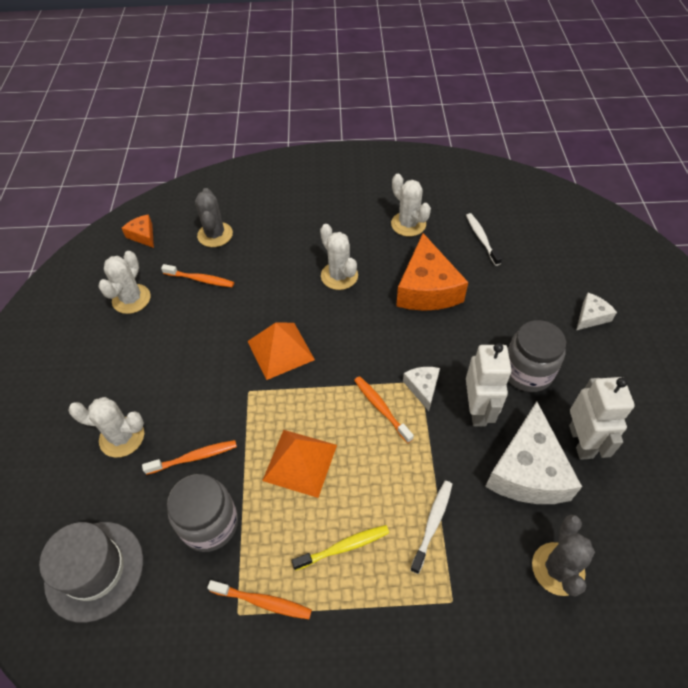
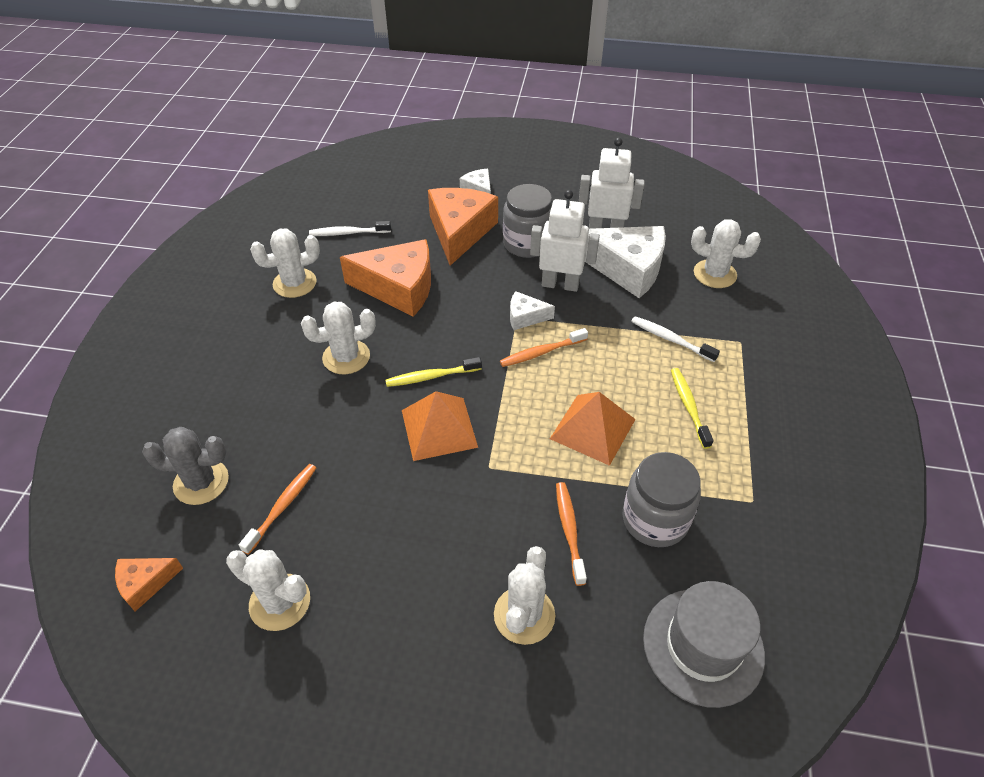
camera: 80 degrees left, 5 degrees down
orange toothbrush [207,580,312,619] -> none
grey cactus [532,515,595,597] -> white cactus [691,219,761,288]
none -> yellow toothbrush [385,357,482,387]
none -> orange cheese [428,188,498,266]

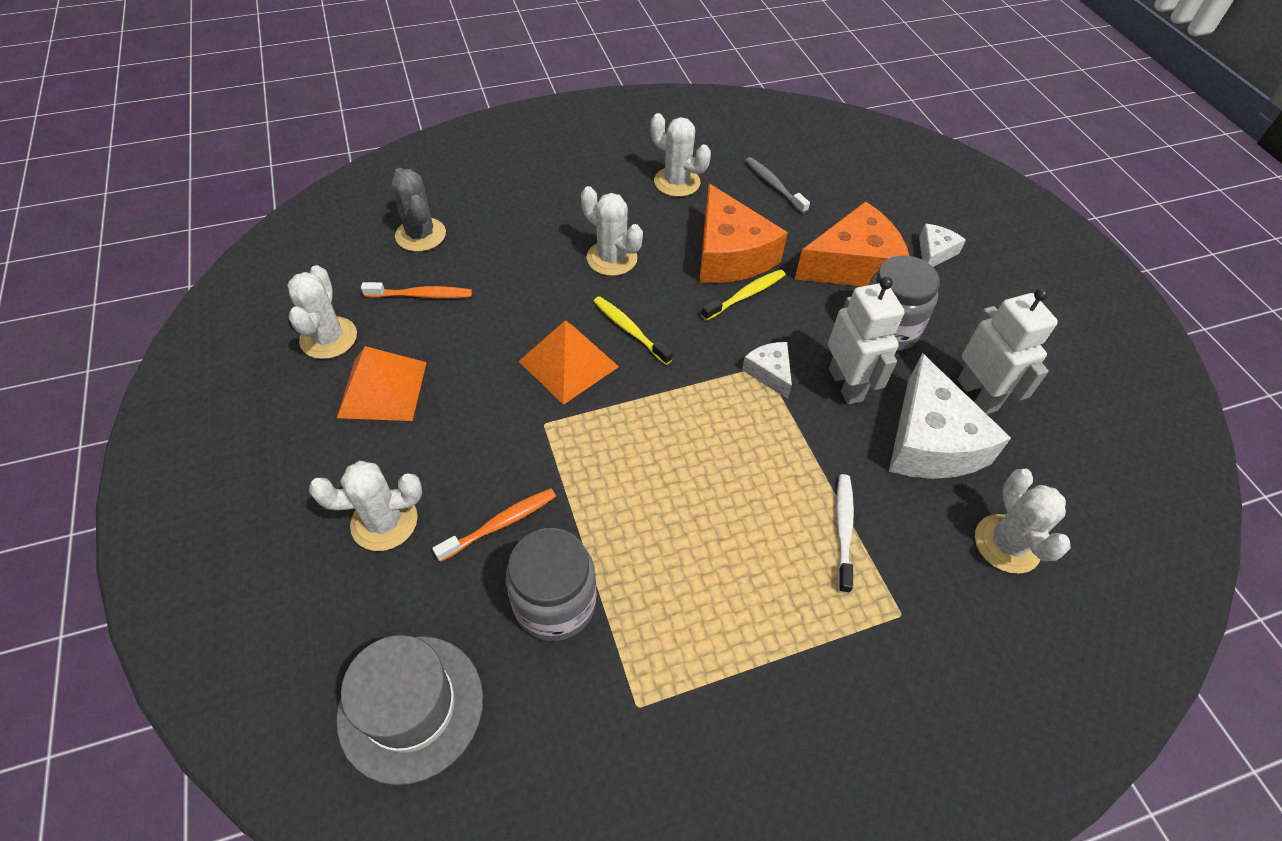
camera: 60 degrees right, 5 degrees up
orange cheese [115,558,183,611] -> none
white toothbrush [309,221,391,236] -> grey toothbrush [745,157,810,214]
orange toothbrush [500,328,588,367] -> none
orange pyramid [550,392,636,466] -> orange pyramid moved to [337,346,427,421]
yellow toothbrush [671,368,714,449] -> yellow toothbrush moved to [701,269,785,321]

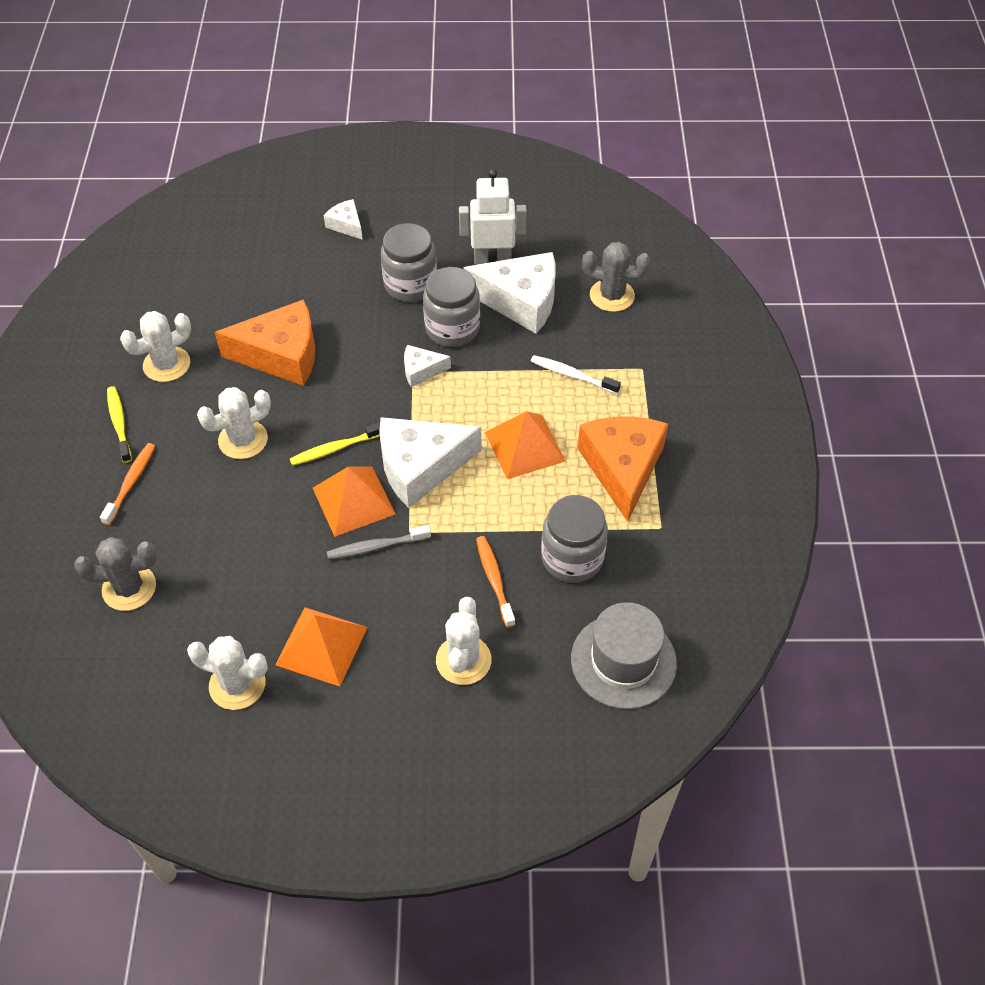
camera: 70 degrees left, 0 degrees up
orange toothbrush [361,282,472,298] -> orange toothbrush moved to [100,443,155,526]
yellow toothbrush [701,269,785,321] -> yellow toothbrush moved to [107,386,132,463]
grey toothbrush [745,157,810,214] -> grey toothbrush moved to [327,525,431,560]
orange cheese [794,201,909,287] -> orange cheese moved to [578,416,668,522]
white robot [828,277,905,404] -> grey jar [423,267,480,347]
white cactus [975,469,1071,574] -> grey cactus [582,242,651,312]
none -> white cheese [379,417,482,508]
none -> orange pyramid [485,411,566,479]

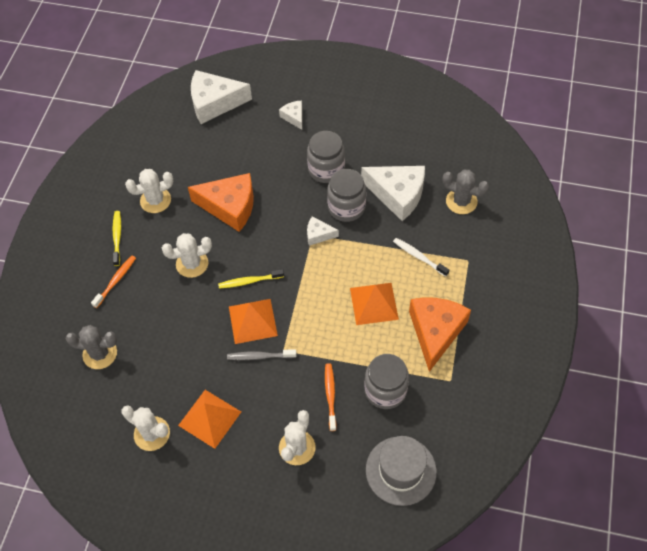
camera: 15 degrees right, 5 degrees up
white cheese [379,417,482,508] -> white cheese moved to [191,70,252,124]
white robot [459,169,527,265] -> none

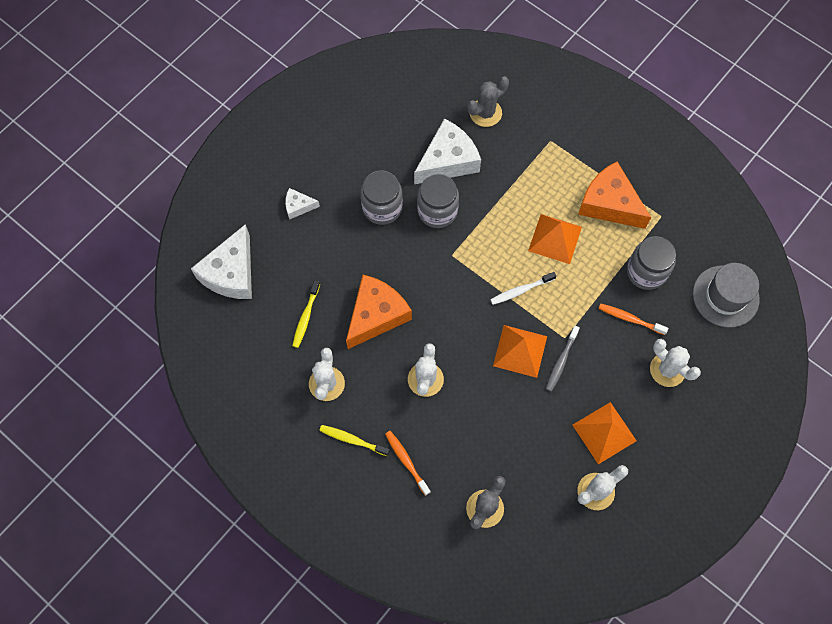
camera: 65 degrees left, 10 degrees up
yellow toothbrush [218,269,284,289] -> yellow toothbrush moved to [292,280,320,348]
white cheese [307,217,339,246] -> none
white toothbrush [393,238,449,277] -> white toothbrush moved to [490,272,556,305]

